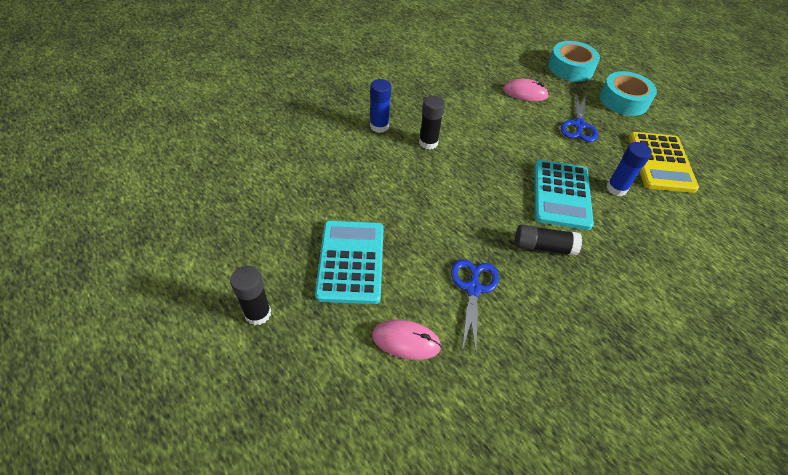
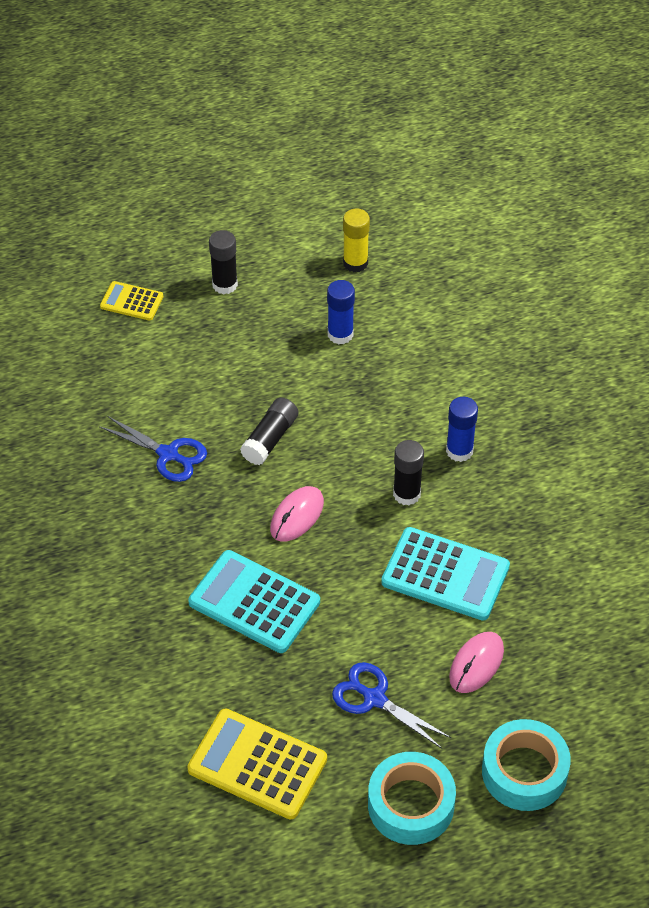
camera: 115 degrees right, 0 degrees up
turquoise calculator [315,221,384,304] -> turquoise calculator moved to [381,527,510,620]
pink mouse [372,320,442,360] -> pink mouse moved to [270,486,324,542]
black glue stick [515,224,582,256] -> black glue stick moved to [240,398,298,465]
blue glue stick [606,142,652,196] -> blue glue stick moved to [327,280,355,345]
none -> yellow calculator [100,281,163,321]
none -> yellow glue stick [343,208,370,272]

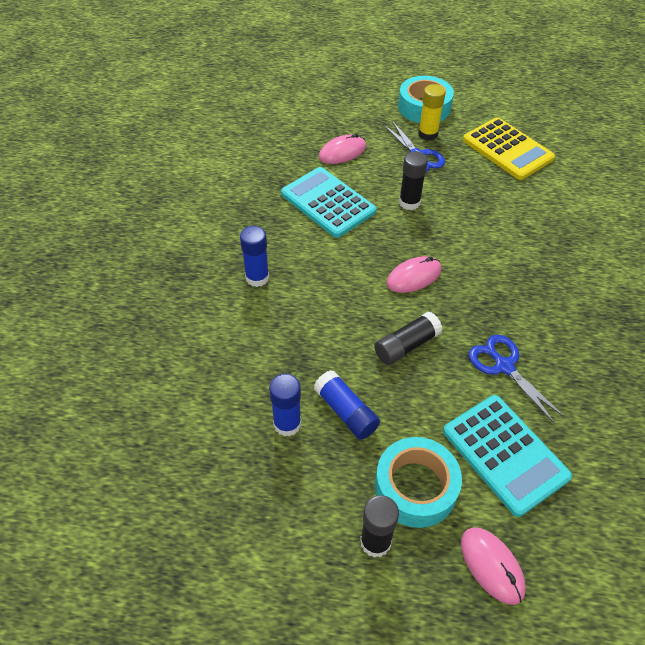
camera: 155 degrees left, 0 degrees up
yellow calculator [100,281,163,321] -> pink mouse [461,527,526,605]
turquoise calculator [188,550,320,653] -> turquoise calculator moved to [443,395,572,517]
yellow glue stick [343,208,370,272] -> yellow glue stick moved to [418,84,446,141]
black glue stick [393,440,424,505] -> black glue stick moved to [399,151,428,210]
turquoise tape [482,719,571,811] -> turquoise tape moved to [375,437,462,528]
none -> blue glue stick [314,370,380,440]

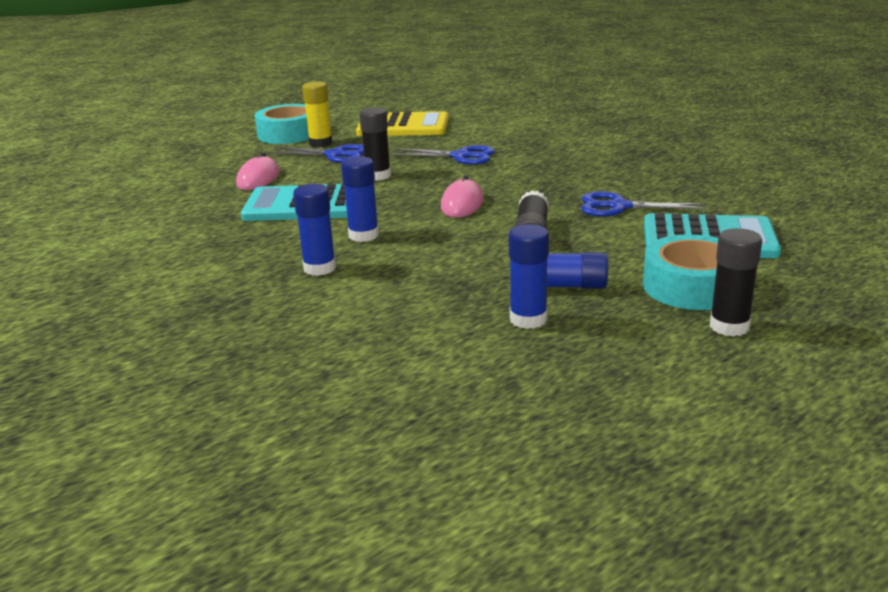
camera: 45 degrees left, 25 degrees down
pink mouse [461,527,526,605] -> none
none -> blue glue stick [341,156,379,242]
none -> blue scissors [391,145,495,165]

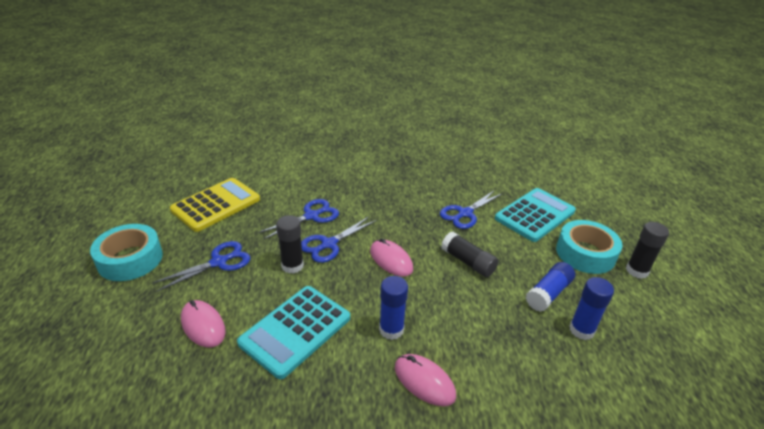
camera: 55 degrees left, 10 degrees up
blue glue stick [293,184,336,276] -> pink mouse [395,354,456,406]
yellow glue stick [302,81,332,147] -> none
none -> blue scissors [301,217,376,263]

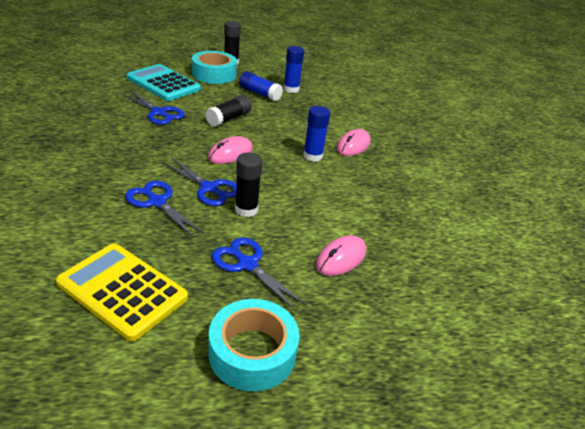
camera: 100 degrees left, 0 degrees up
turquoise calculator [237,286,350,379] -> none

